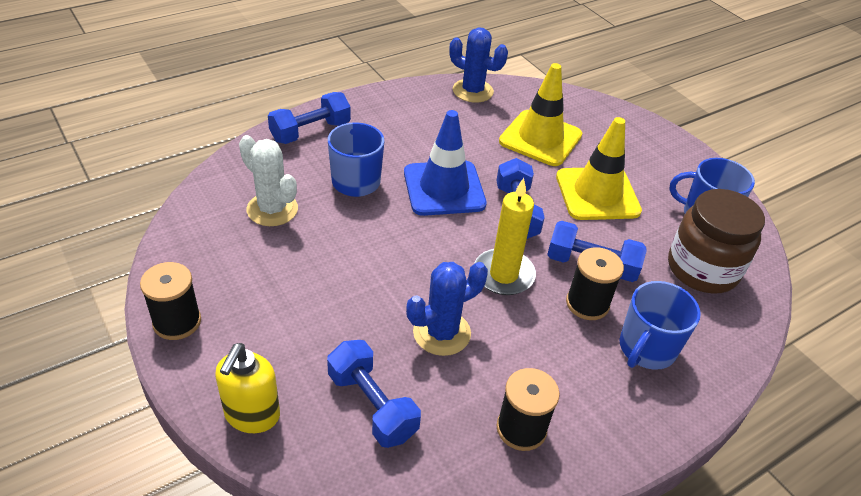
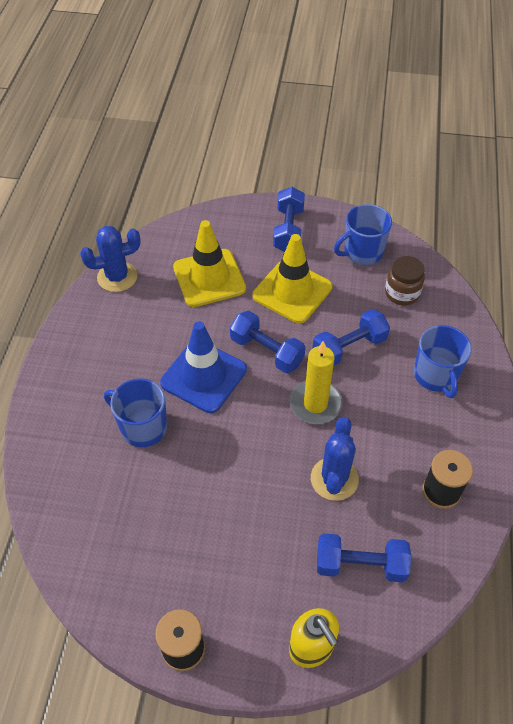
camera: 45 degrees left, 10 degrees up
white cactus [239,135,298,226] -> none
blue dumbbell [268,92,351,144] -> blue dumbbell moved to [273,187,305,252]
black spool [566,247,624,320] -> none
brown jar [668,189,765,294] -> brown jar [385,256,425,305], size x0.61

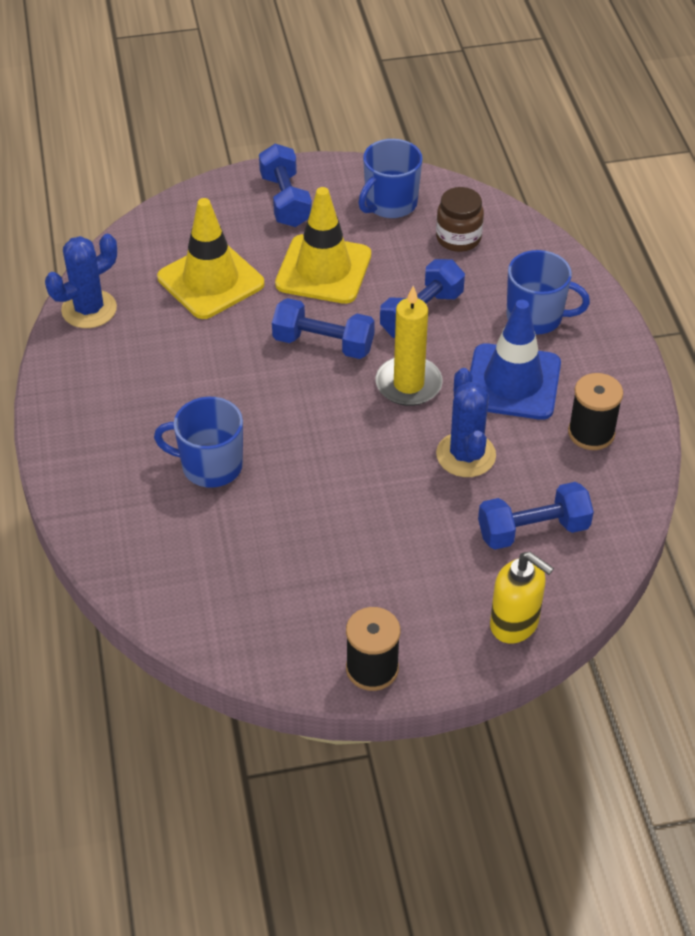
camera: 20 degrees left, 5 degrees down
blue traffic cone [160,321,247,413] -> blue traffic cone moved to [470,300,561,420]
blue mug [414,325,471,398] -> blue mug turned 45 degrees counterclockwise [507,250,590,335]

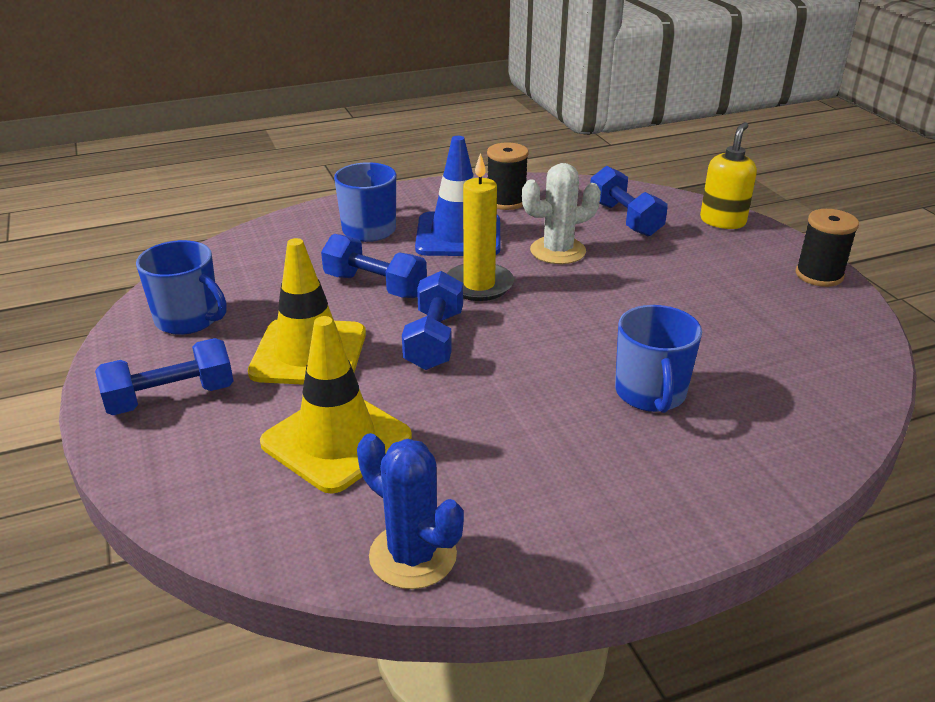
camera: 100 degrees left, 15 degrees down
brown jar [436,187,484,252] -> none
blue cactus [436,368,496,477] -> white cactus [522,163,601,264]

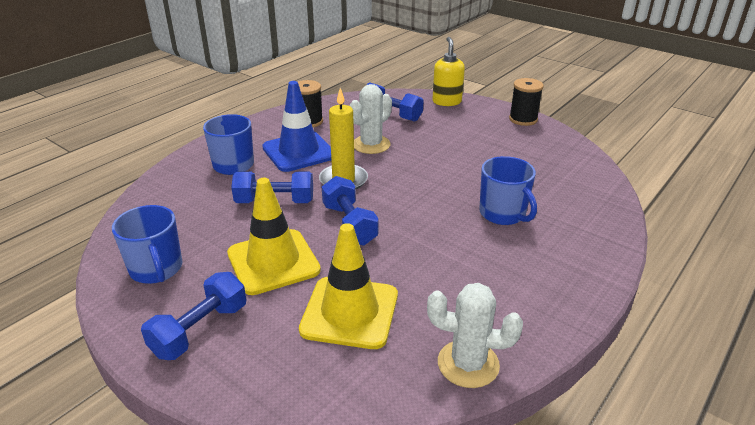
camera: 30 degrees left, 0 degrees up
blue mug [136,240,227,335] -> blue mug turned 60 degrees clockwise [112,205,182,284]
blue cactus [357,433,464,589] -> white cactus [427,283,523,388]

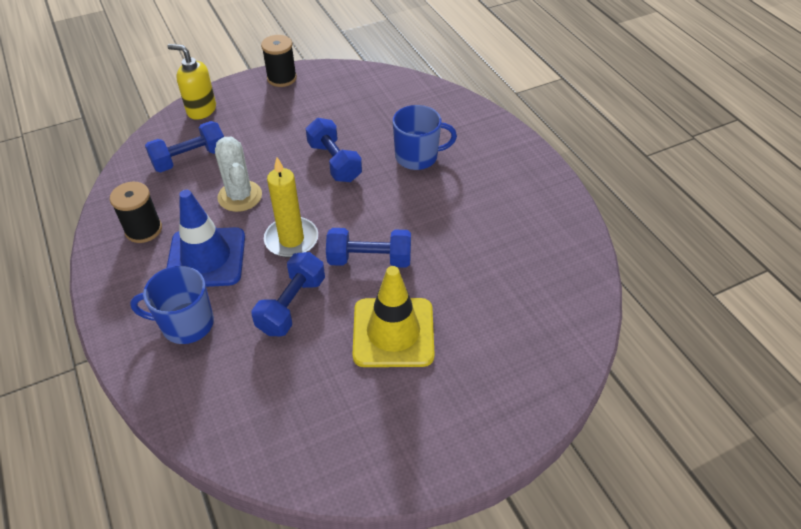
camera: 65 degrees left, 15 degrees up
blue mug [112,205,182,284] -> none
blue dumbbell [141,272,246,360] -> blue dumbbell moved to [306,118,362,182]
yellow traffic cone [299,223,398,349] -> none
white cactus [427,283,523,388] -> none

